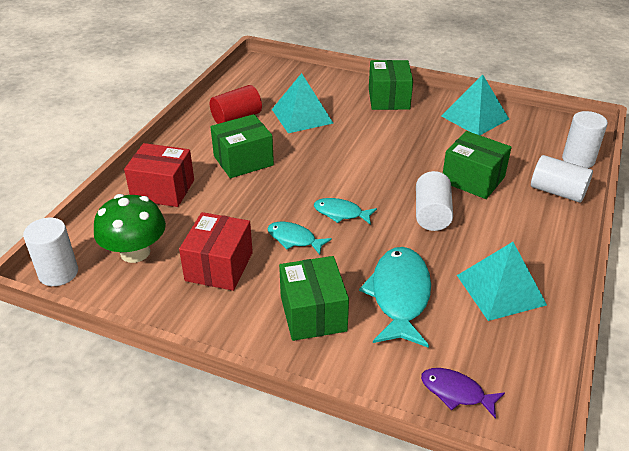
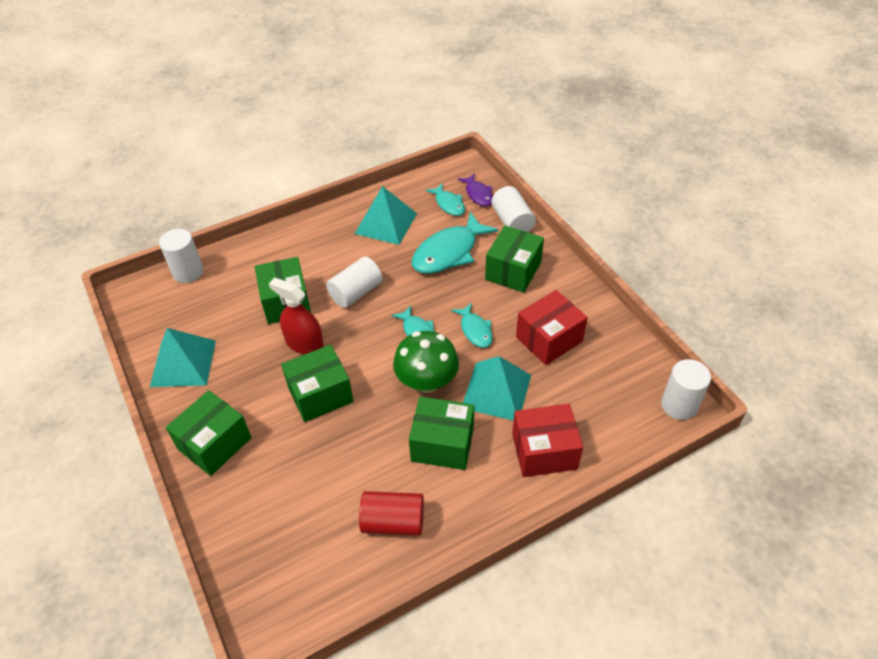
camera: 140 degrees left, 10 degrees up
green mushroom [94,194,166,263] -> green mushroom moved to [393,331,459,393]
red box [124,143,194,207] -> red box turned 60 degrees counterclockwise [512,404,583,477]
turquoise pyramid [272,73,333,133] -> turquoise pyramid moved to [463,356,531,421]
white cylinder [531,155,593,203] -> white cylinder moved to [491,186,536,232]
none -> red spray bottle [269,278,324,355]
none -> green box [281,345,354,422]
none -> turquoise fish [426,183,465,216]

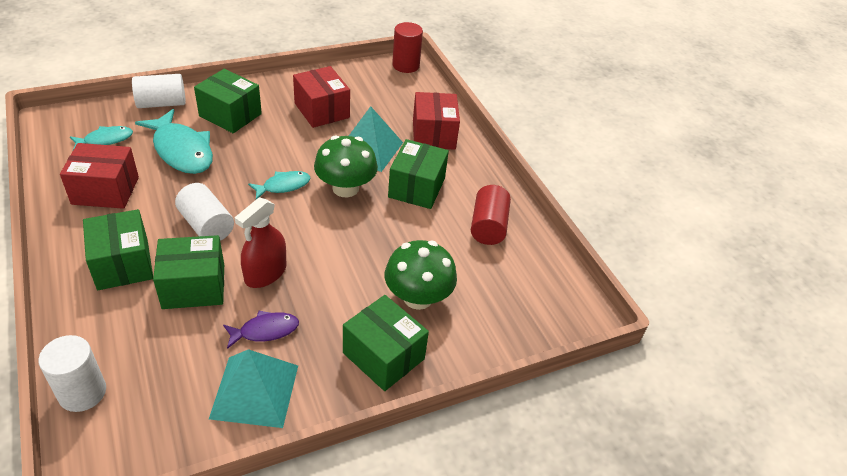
camera: 90 degrees left, 5 degrees down
green box [281,345,354,422] -> green box moved to [83,209,153,290]
turquoise pyramid [355,186,417,245] -> red box [60,143,139,209]
turquoise fish [451,303,493,348] -> none
purple fish [457,173,493,206] -> purple fish moved to [223,311,299,349]
white cylinder [661,359,711,420] -> red cylinder [392,22,423,73]
none -> green mushroom [385,240,457,310]

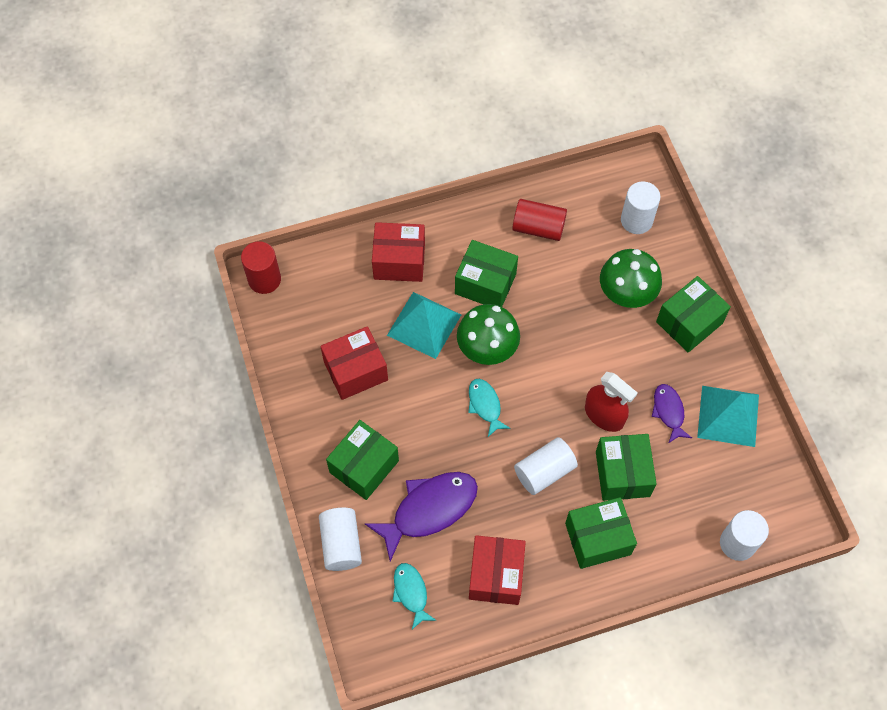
camera: 80 degrees left, 20 degrees up
turquoise fish [135,109,213,174] -> purple fish [365,472,478,562]
none -> white cylinder [621,181,660,234]

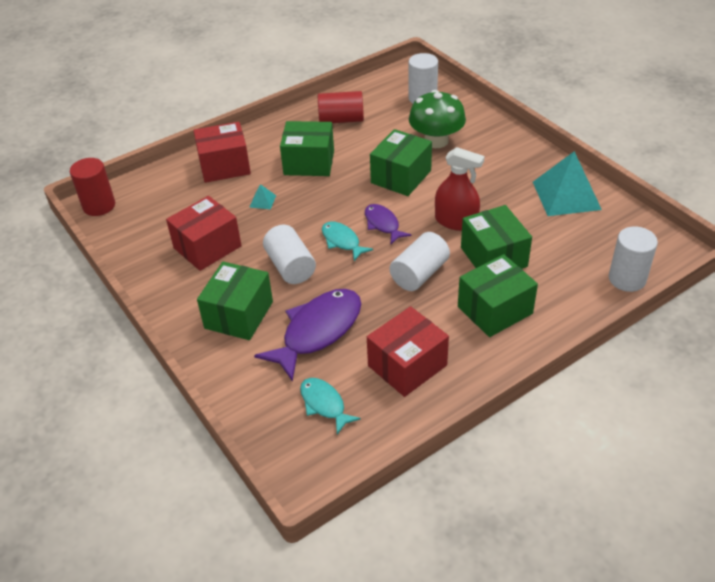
camera: 15 degrees left, 20 degrees down
white cylinder [319,508,362,571] -> white cylinder moved to [263,225,316,284]
turquoise pyramid [387,292,461,359] -> turquoise pyramid [249,184,276,209], size x0.41
green mushroom [457,304,520,365] -> none
red box [469,535,526,605] -> red box turned 60 degrees clockwise [367,306,449,397]
purple fish [652,384,692,443] -> purple fish moved to [365,204,411,244]
green box [656,276,731,353] -> green box moved to [370,129,432,196]

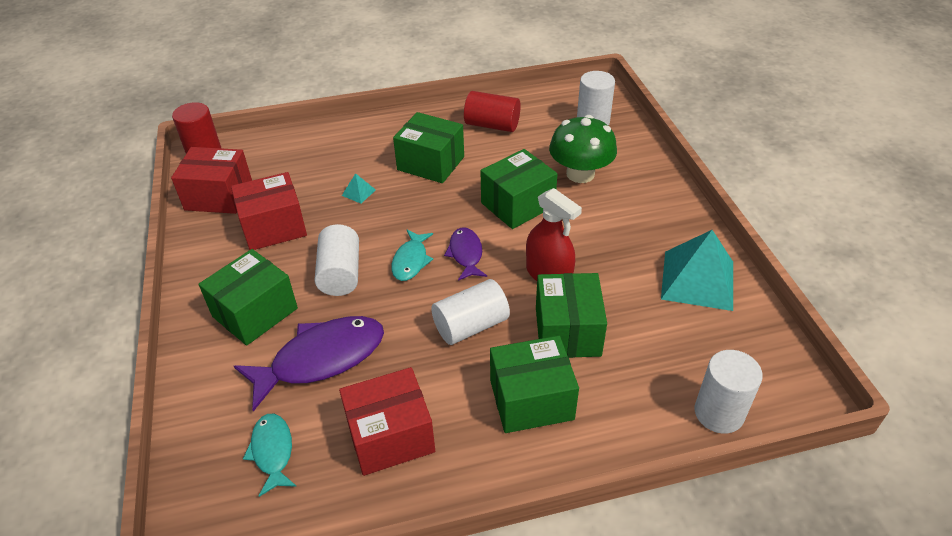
camera: 20 degrees right, 0 degrees up
red box [194,122,251,183] -> red box moved to [171,147,252,214]
turquoise fish [322,222,373,261] -> turquoise fish turned 150 degrees counterclockwise [391,230,433,281]

